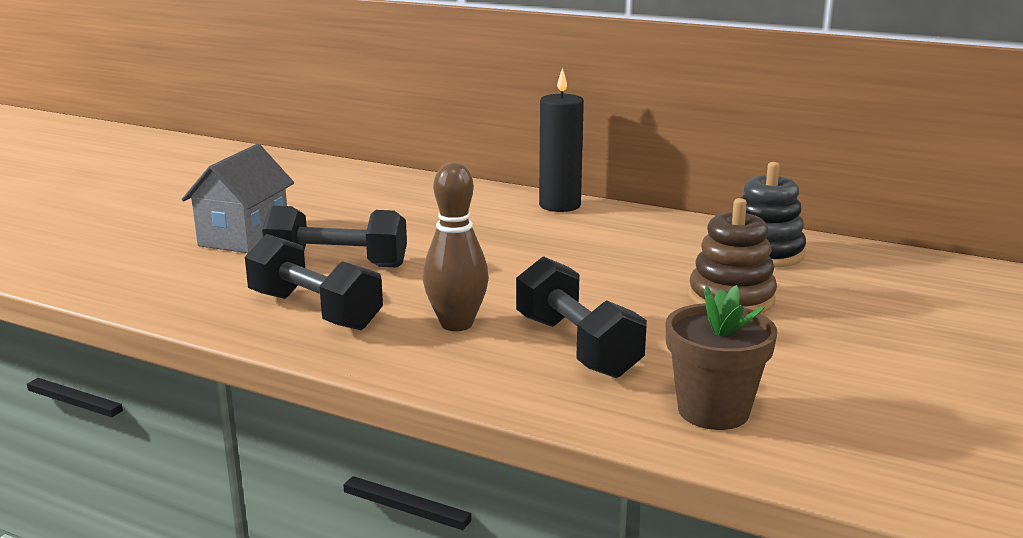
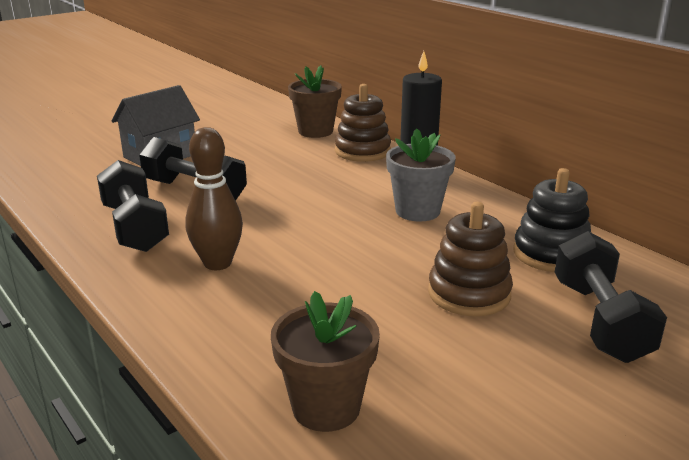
camera: 25 degrees right, 5 degrees up
black dumbbell [516,256,647,378] -> black dumbbell moved to [555,231,667,363]
none -> brown flower pot [288,65,342,138]
none -> brown stacking toy [335,84,391,162]
none -> grey flower pot [386,128,456,222]

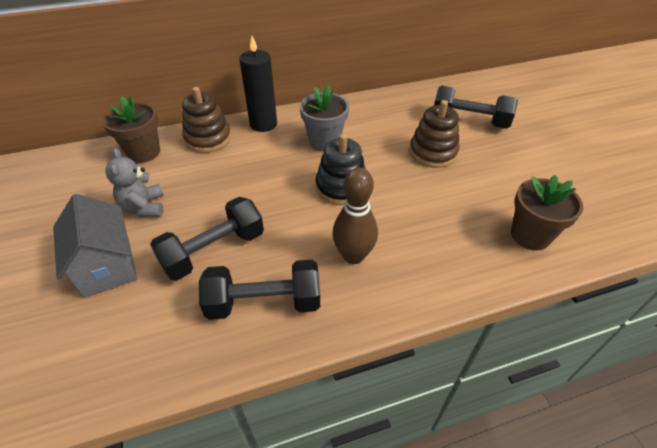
camera: 70 degrees left, 20 degrees up
black stacking toy [513,168,591,272] -> black stacking toy moved to [316,134,366,205]
none -> grey teddy bear [105,148,164,217]

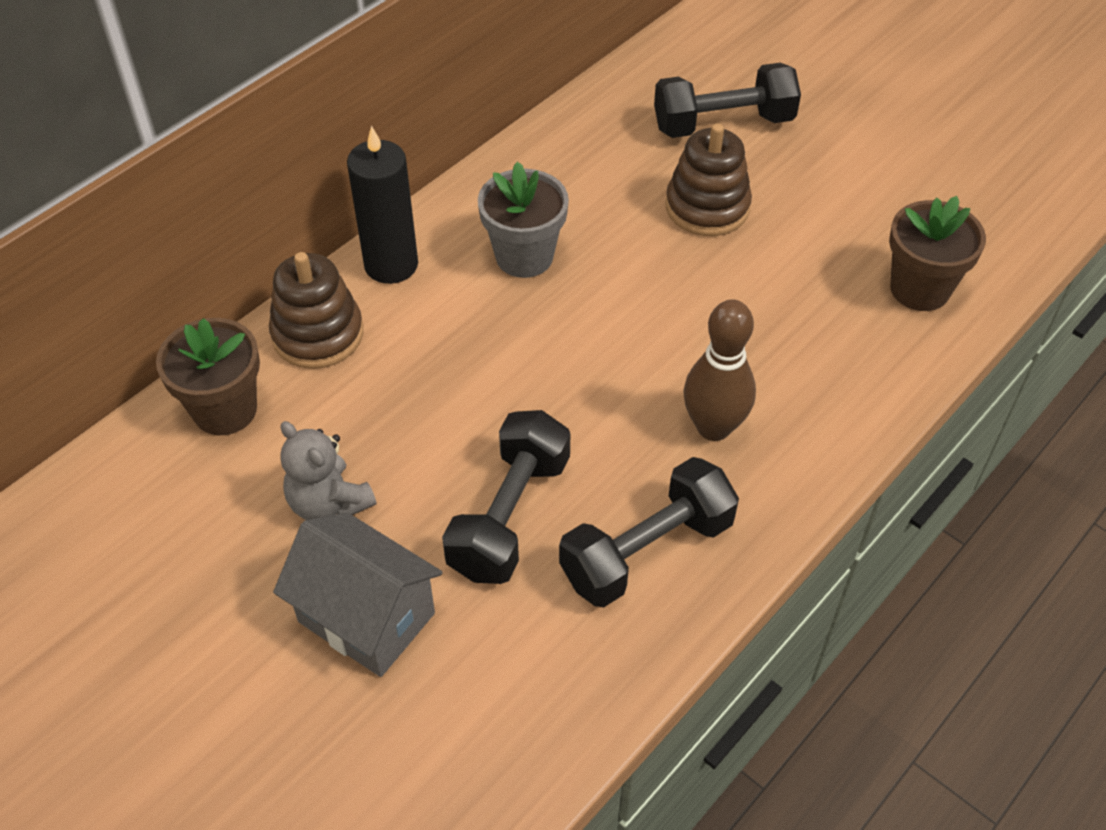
camera: 30 degrees left, 5 degrees up
black stacking toy [316,134,366,205] -> none

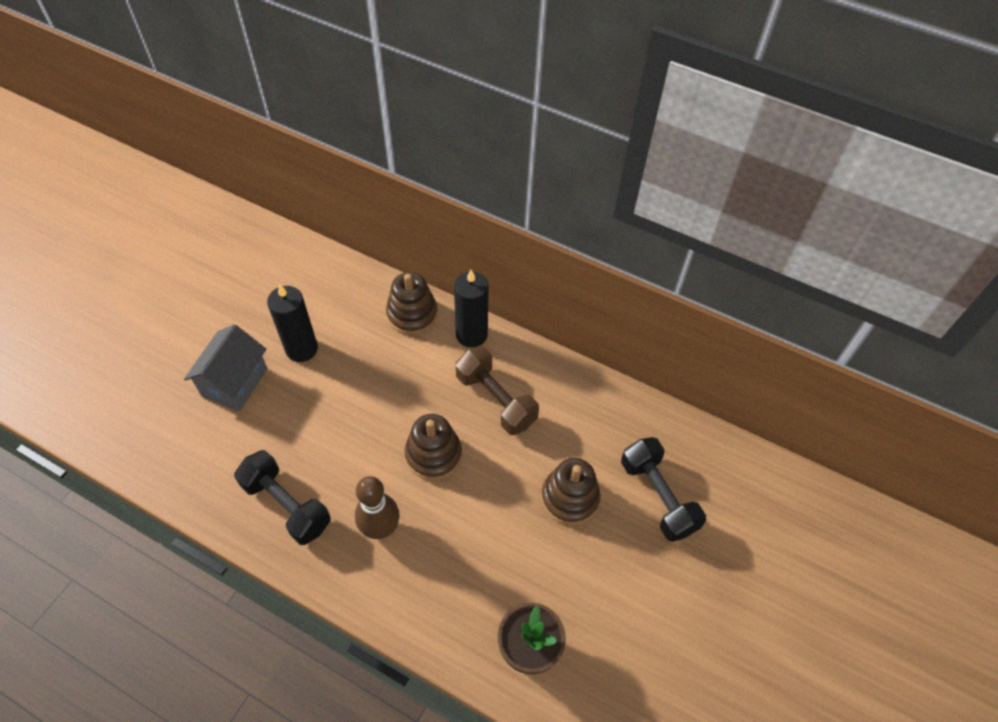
camera: 75 degrees right, 5 degrees up
brown flower pot [156,318,260,435] -> none
grey teddy bear [280,421,377,520] -> black candle [267,284,318,362]
black dumbbell [442,410,570,584] -> none
grey flower pot [478,162,569,278] -> brown dumbbell [456,347,539,435]
none -> brown stacking toy [405,414,462,480]

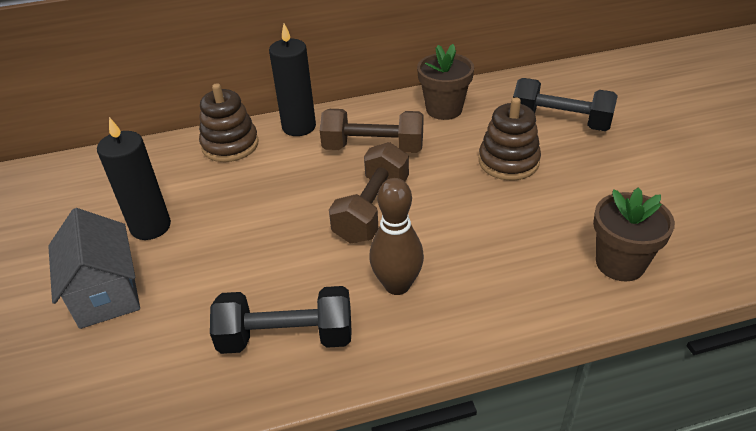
camera: 40 degrees left, 15 degrees down
brown stacking toy [405,414,462,480] -> brown dumbbell [329,142,409,244]
none -> brown flower pot [417,44,474,120]

